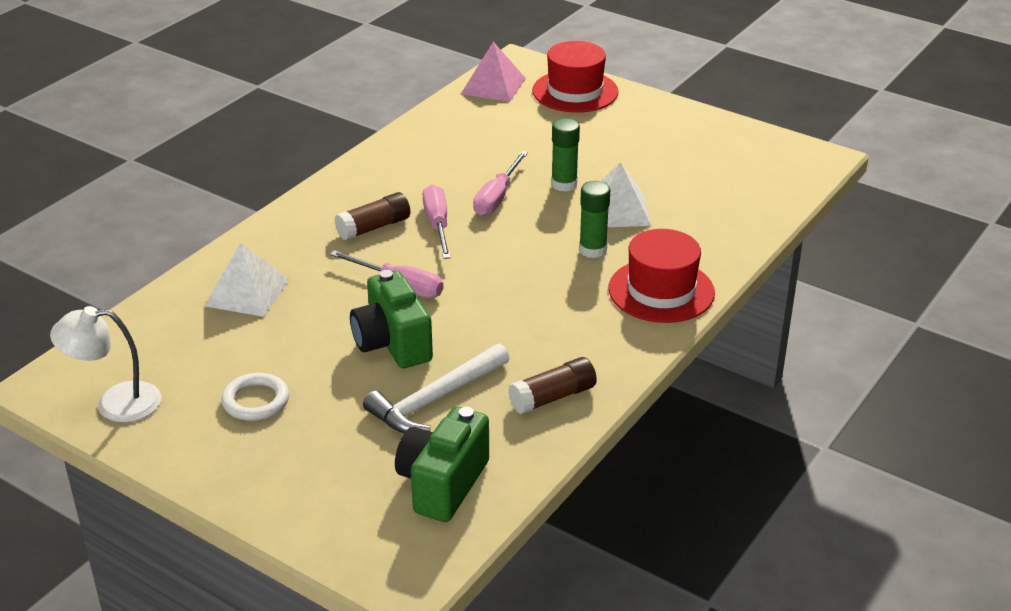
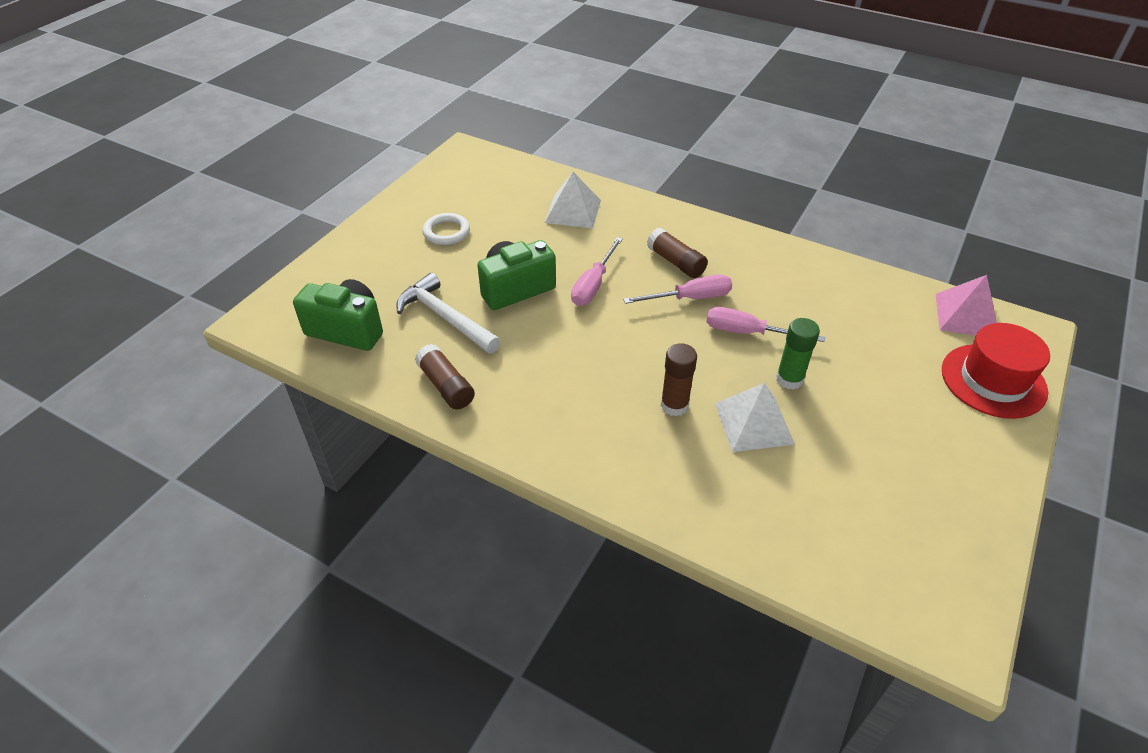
camera: 85 degrees right, 10 degrees up
white lamp [50,306,161,422] -> none
green glue stick [579,181,610,258] -> brown glue stick [661,343,697,416]
red hat [609,229,715,323] -> none

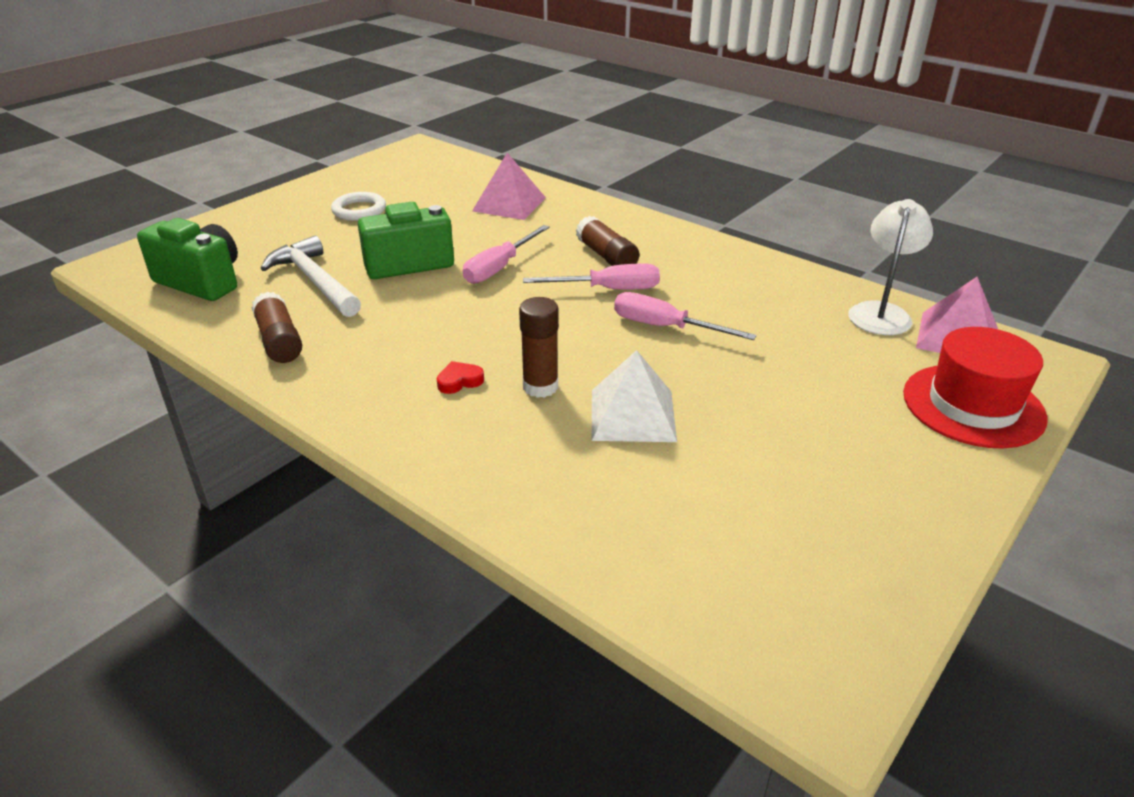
camera: 10 degrees right, 10 degrees down
white pyramid [545,172,601,228] -> pink pyramid [472,153,546,220]
green glue stick [776,318,820,390] -> none
none -> red heart [436,361,484,394]
none -> white lamp [848,199,933,335]

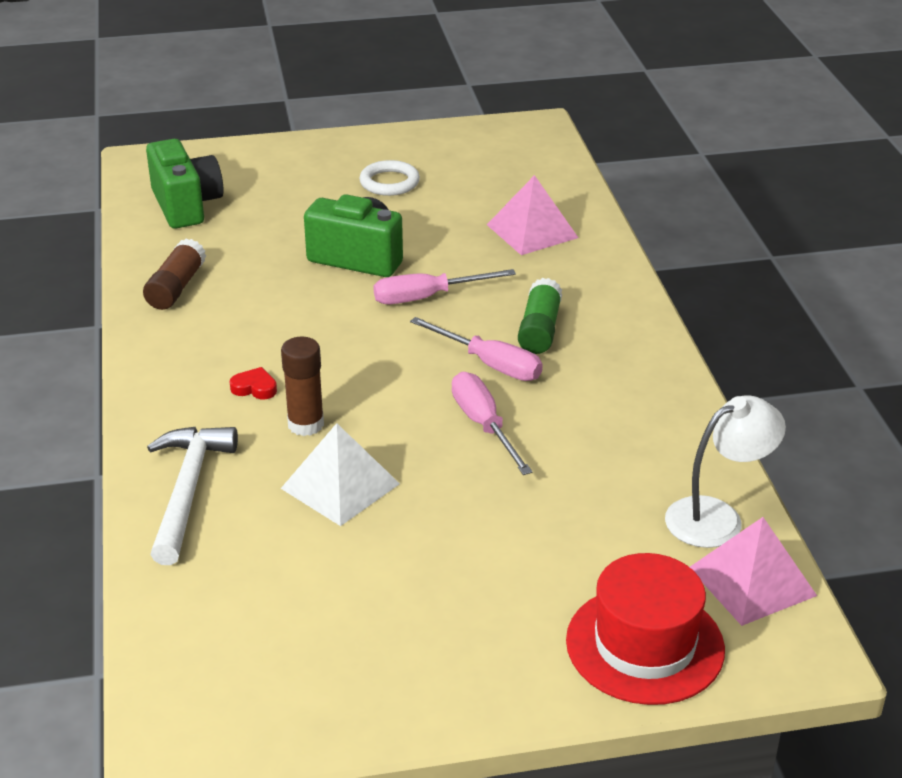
camera: 40 degrees right, 0 degrees up
white hammer [260,236,361,317] -> white hammer moved to [147,427,238,565]
brown glue stick [576,216,639,266] -> green glue stick [518,278,562,354]

